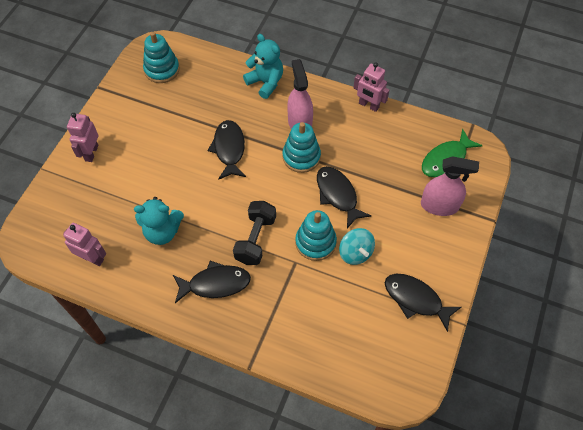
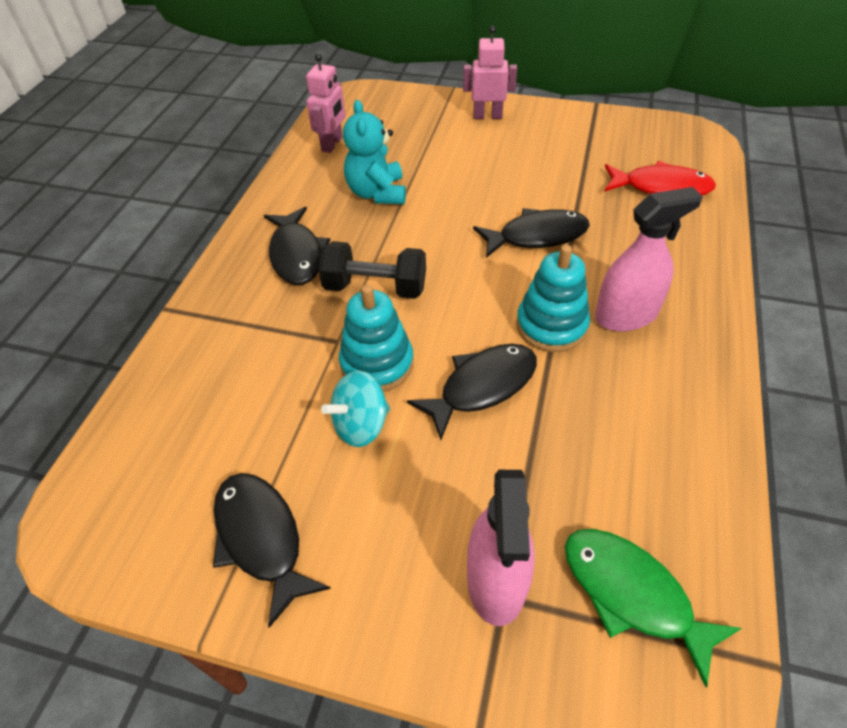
camera: 85 degrees right, 10 degrees down
turquoise stacking toy [143,32,180,83] -> none
turquoise teddy bear [243,34,283,99] -> none
pink robot [353,62,389,112] -> none
black fish [385,274,462,332] -> black fish turned 60 degrees counterclockwise [213,473,331,628]
none -> red fish [605,161,716,195]

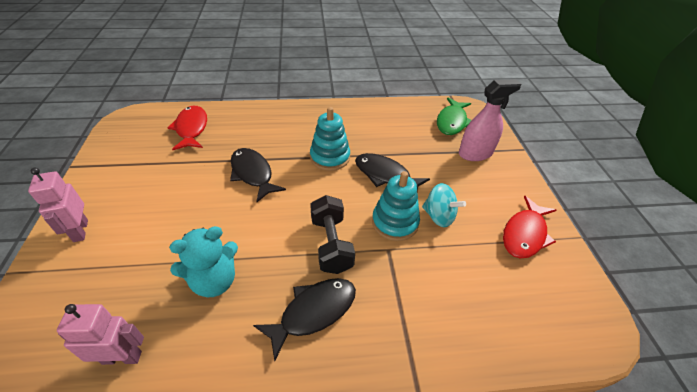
camera: 115 degrees left, 5 degrees down
black fish [213,473,331,628] -> red fish [503,196,556,258]
pink spray bottle [595,187,703,332] -> none

